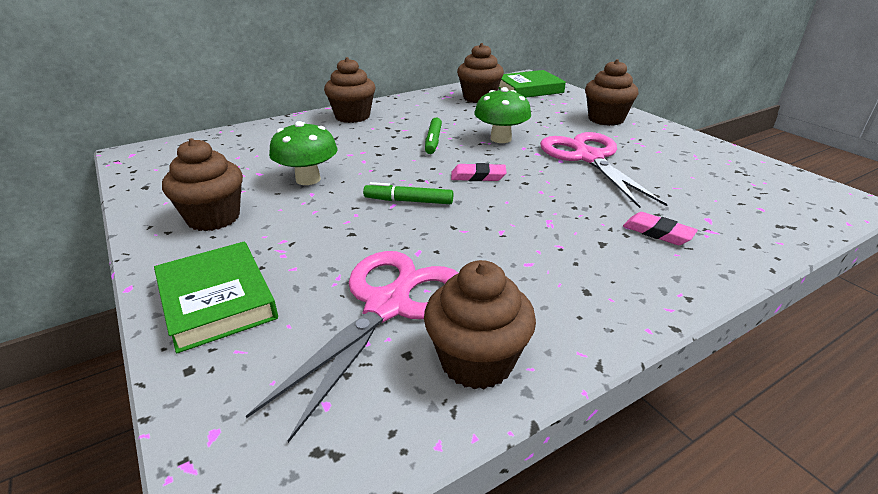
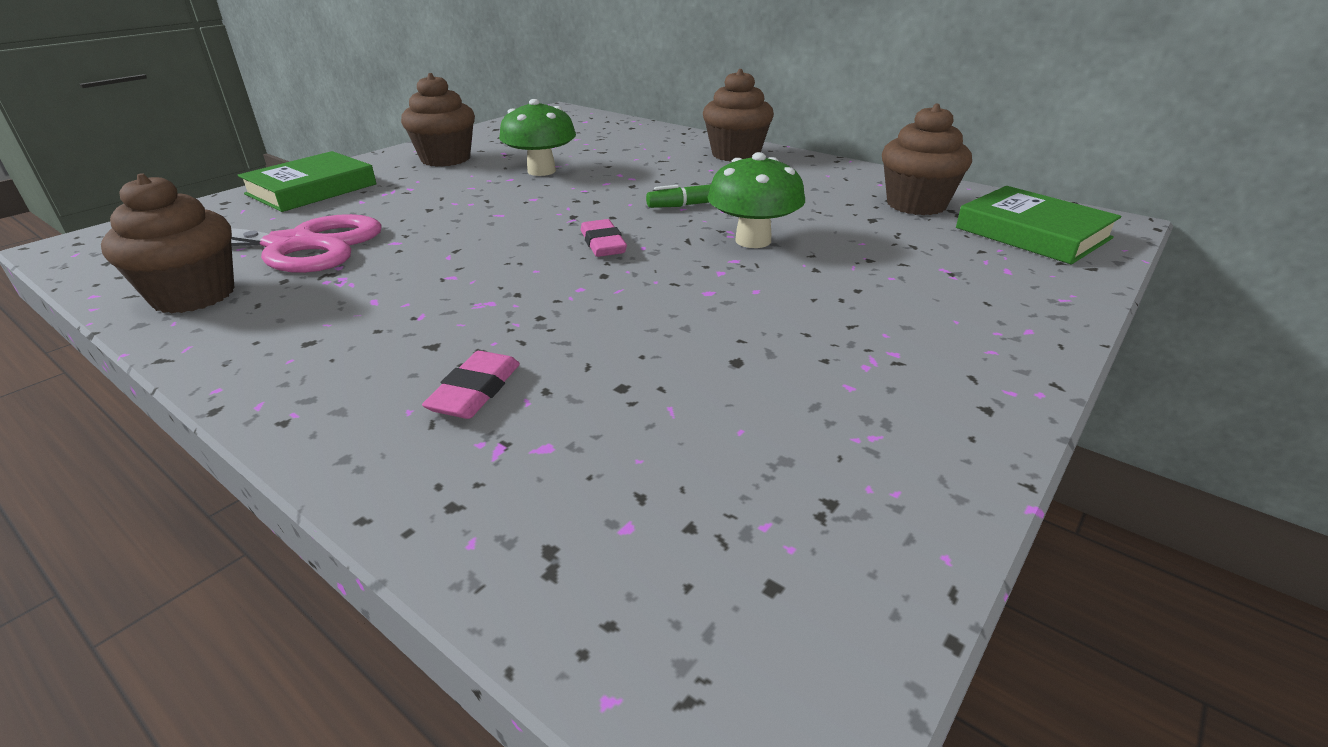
camera: 70 degrees right, 0 degrees up
green marker [363,182,453,204] -> none
pink scissors [540,132,668,208] -> none
brown cupcake [585,59,638,126] -> none

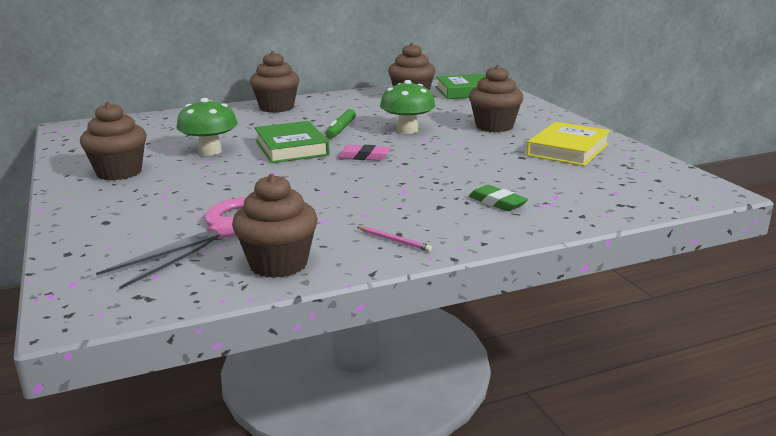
camera: 60 degrees left, 10 degrees down
green book [238,151,377,212] -> green book moved to [254,121,329,163]
pink eraser [422,351,520,419] -> green eraser [469,185,528,211]
none -> pink pencil [357,227,432,252]
none -> brown cupcake [469,65,523,132]
none -> yellow book [527,122,610,166]

